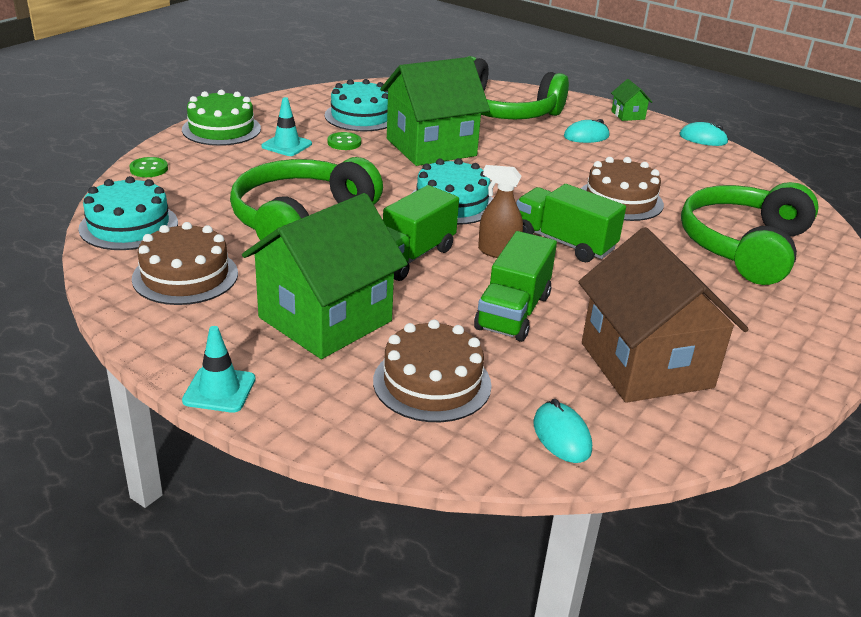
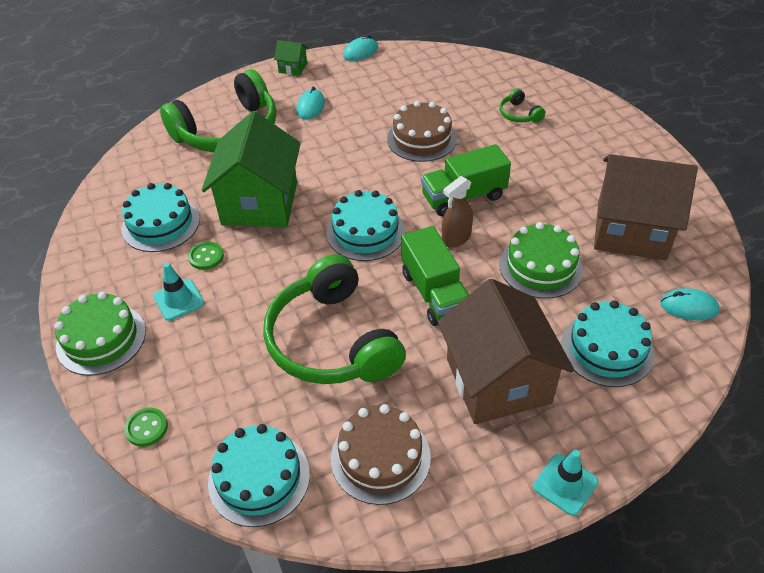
camera: 55 degrees left, 15 degrees up
green house [242,193,408,359] -> brown house [437,279,574,424]
brown cake [373,319,492,422] -> turquoise cake [561,300,654,387]
green truck [474,231,557,342] -> green cake [499,222,583,299]
green headphones [681,182,819,285] -> green headphones [499,88,545,123], size x0.41

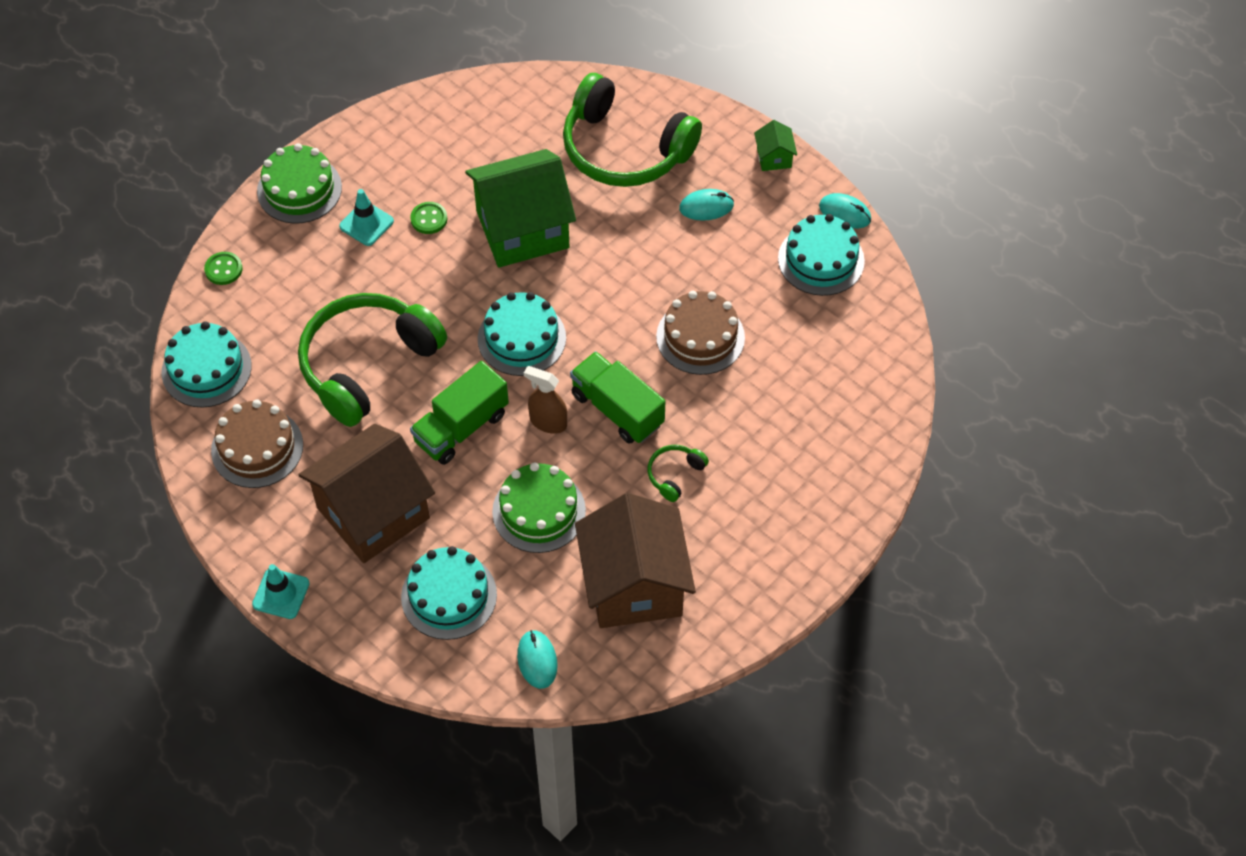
camera: 65 degrees right, 10 degrees up
turquoise cake [122,183,200,252] -> turquoise cake moved to [778,214,865,296]
green headphones [499,88,545,123] -> green headphones moved to [648,445,709,502]

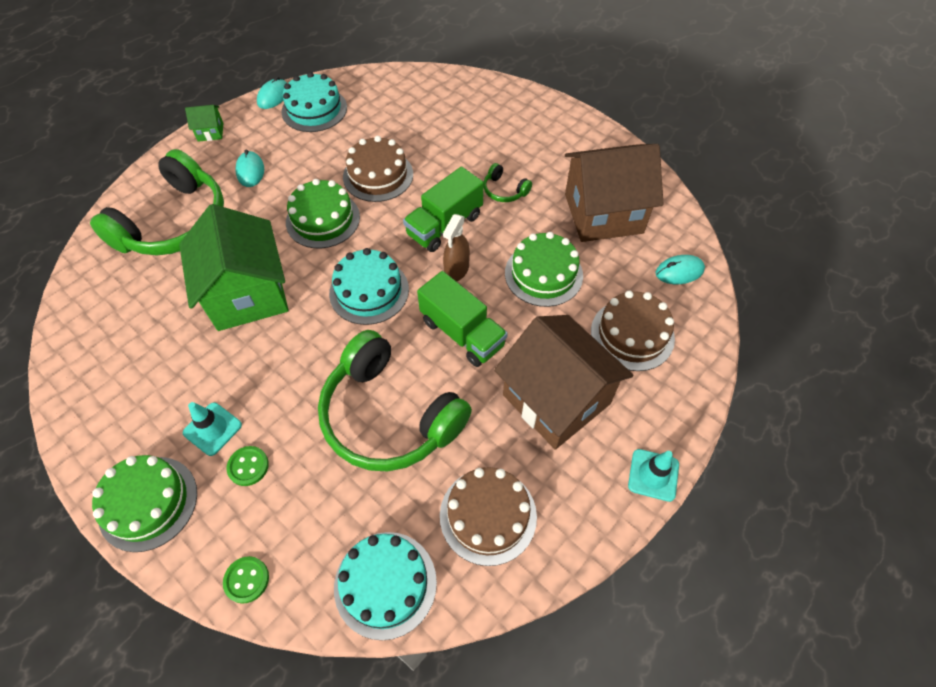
camera: 90 degrees left, 0 degrees up
turquoise cake [401,546,497,640] -> brown cake [591,291,675,371]
green button [410,202,447,234] -> green button moved to [226,446,269,486]
none -> green cake [286,179,360,248]

